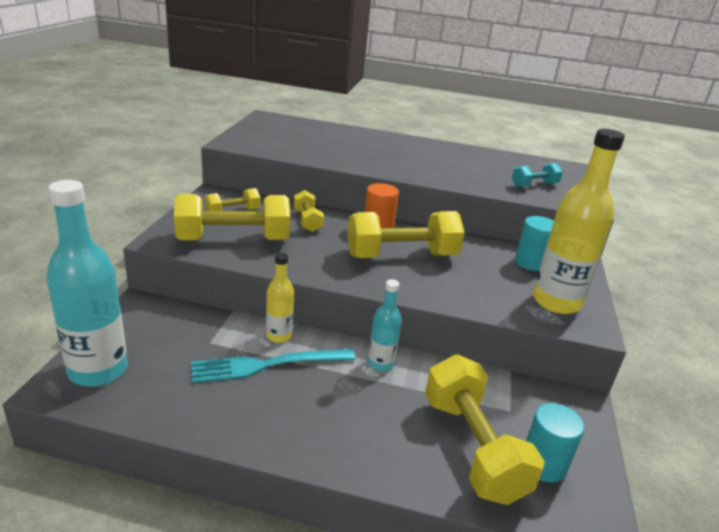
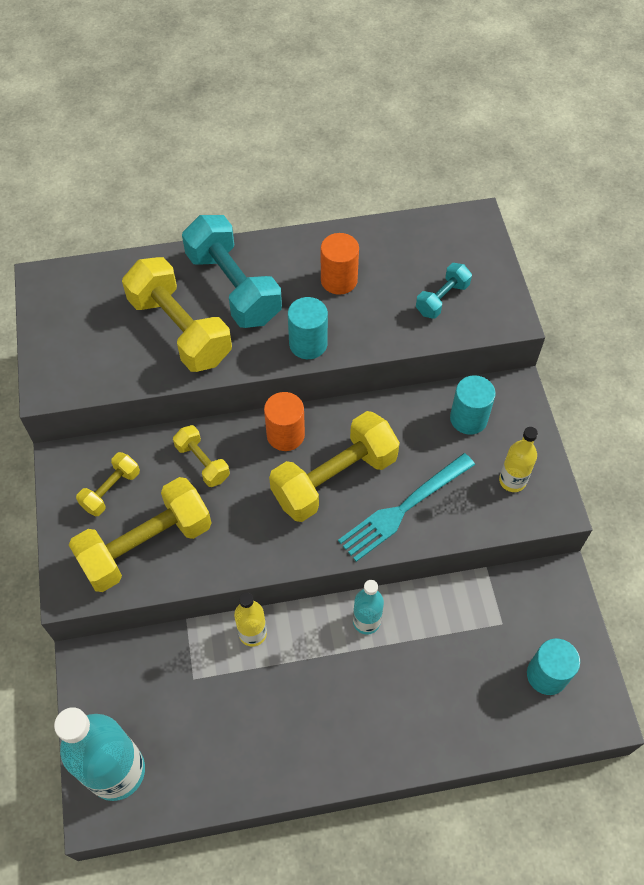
camera: 20 degrees left, 30 degrees up
turquoise fork [191,348,356,383] -> turquoise fork moved to [338,453,475,562]
yellow dumbbell [425,354,545,505] -> yellow dumbbell moved to [122,257,232,372]
yellow bottle [533,129,625,314] -> yellow bottle [499,427,538,492], size x0.52
none -> turquoise dumbbell [182,215,282,328]
none -> turquoise cylinder [288,297,328,359]
none -> orange cylinder [321,233,359,295]

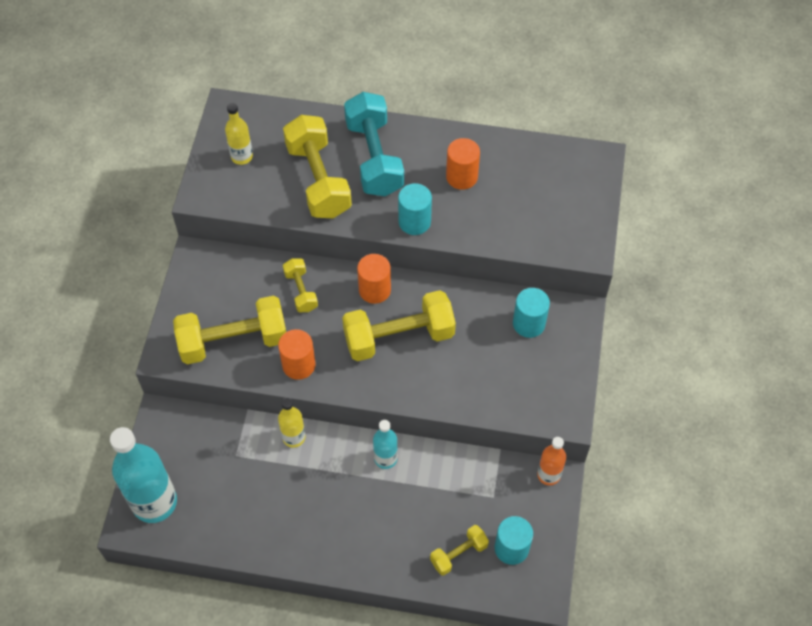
camera: 20 degrees right, 0 degrees up
yellow dumbbell [76,452,140,516] -> yellow dumbbell moved to [430,525,489,576]
turquoise fork [338,453,475,562] -> none
turquoise dumbbell [416,263,472,319] -> none
yellow bottle [499,427,538,492] -> yellow bottle moved to [225,103,253,165]
none -> orange cylinder [278,329,316,380]
none -> orange bottle [537,437,566,485]

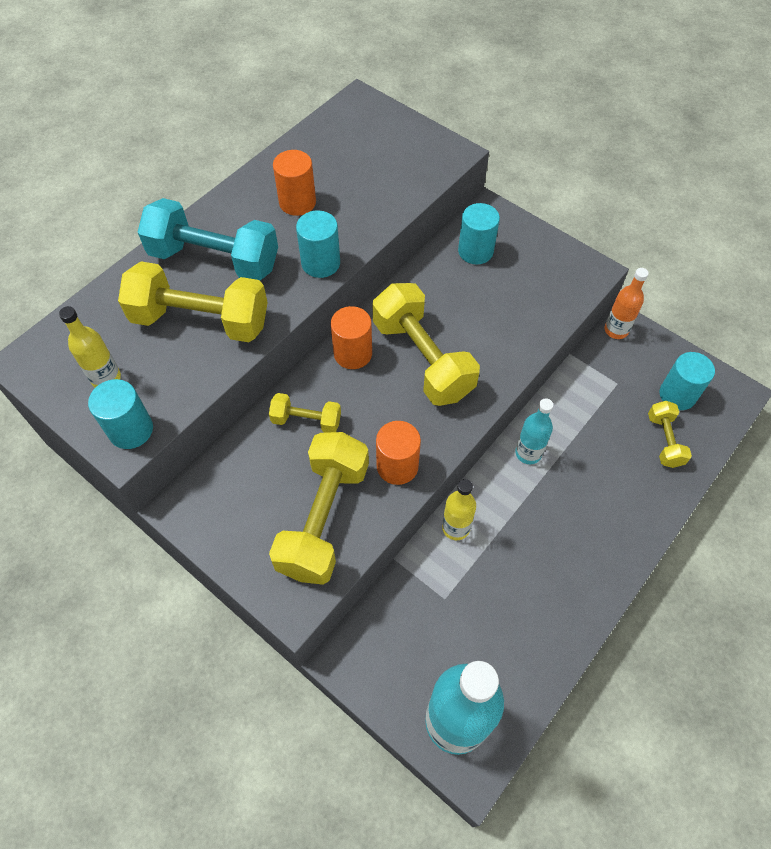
camera: 60 degrees left, 0 degrees up
yellow dumbbell [342,290,456,361] -> yellow dumbbell turned 45 degrees counterclockwise [373,283,480,406]
none -> turquoise cylinder [88,379,153,449]

